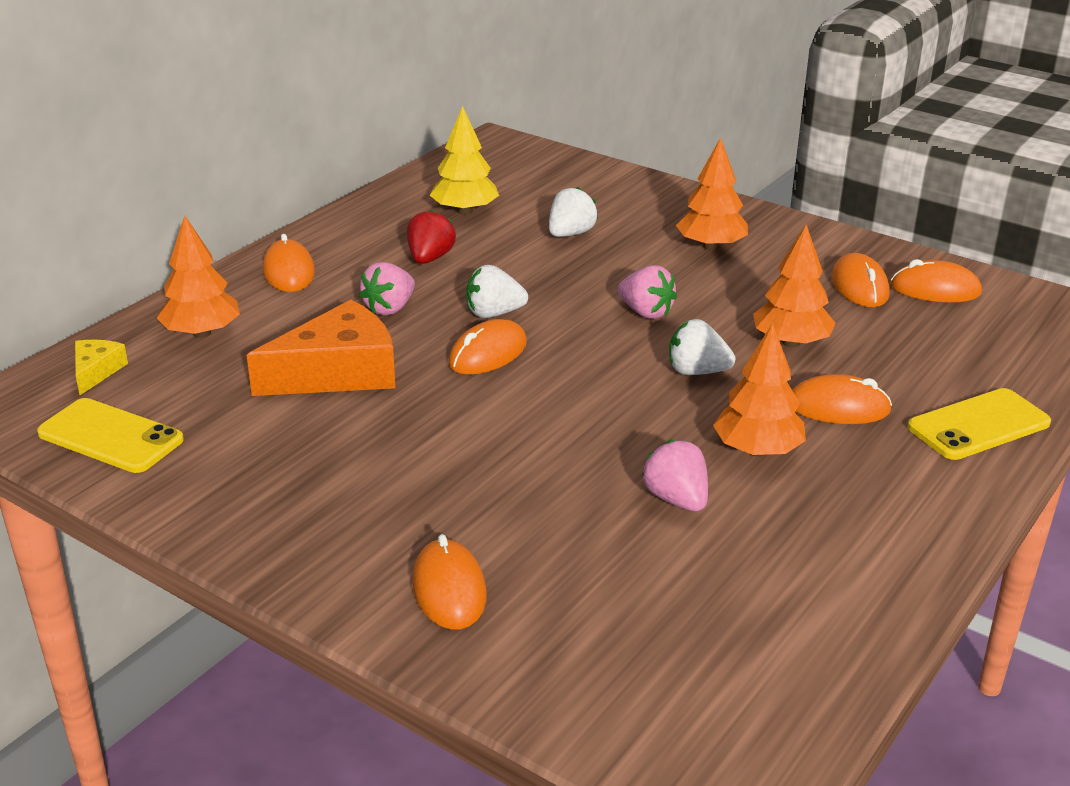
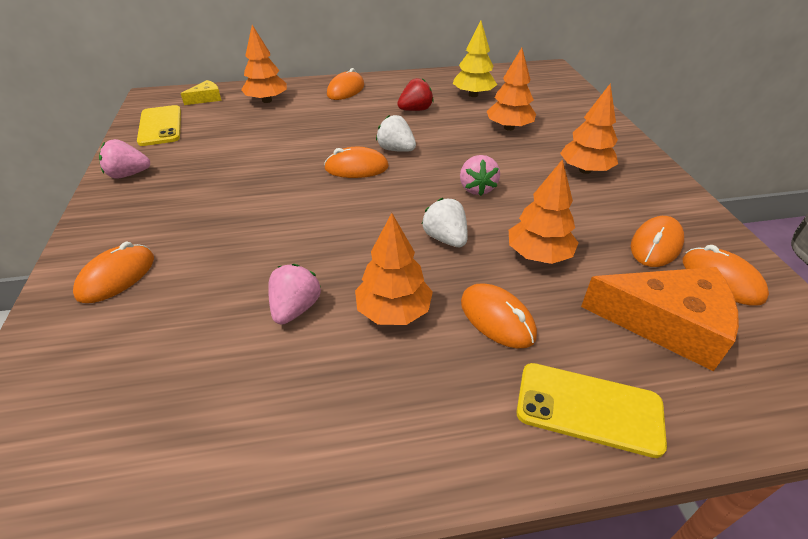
camera: 45 degrees right, 10 degrees up
orange cheese [247,300,395,396] -> orange cheese moved to [581,267,739,371]
pink strawberry [359,262,415,316] -> pink strawberry moved to [99,139,150,179]
white strawberry [549,187,598,237] -> orange tree [487,48,536,131]

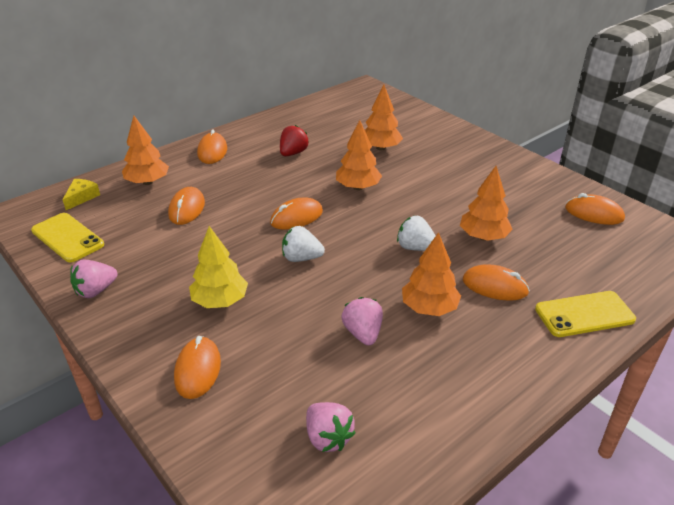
camera: 30 degrees left, 5 degrees down
white strawberry [376,115,416,152] -> white strawberry moved to [282,226,325,262]
yellow tree [452,20,497,97] -> yellow tree moved to [189,226,248,308]
pink strawberry [460,155,500,196] -> pink strawberry moved to [306,402,356,452]
orange tree [560,83,618,174] -> orange tree moved to [336,120,382,190]
orange cheese [581,267,739,371] -> none
orange mouse [631,216,684,267] -> orange mouse moved to [168,187,205,225]

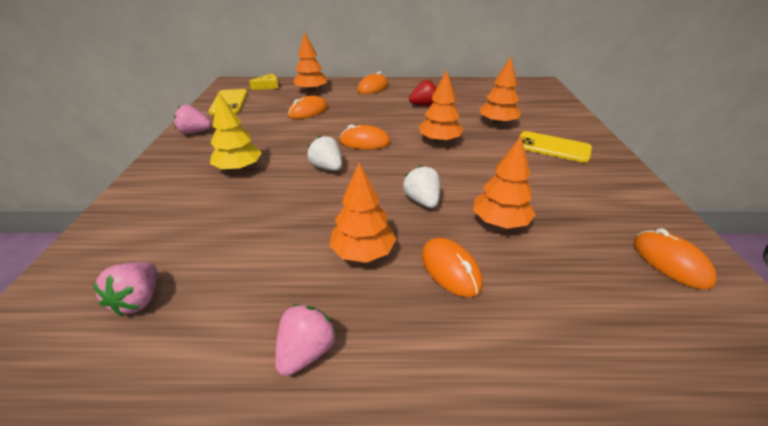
camera: 40 degrees right, 0 degrees up
orange mouse [174,336,221,399] -> none
pink strawberry [341,297,383,346] -> pink strawberry moved to [275,304,337,376]
yellow phone [535,291,636,337] -> yellow phone moved to [518,131,592,163]

